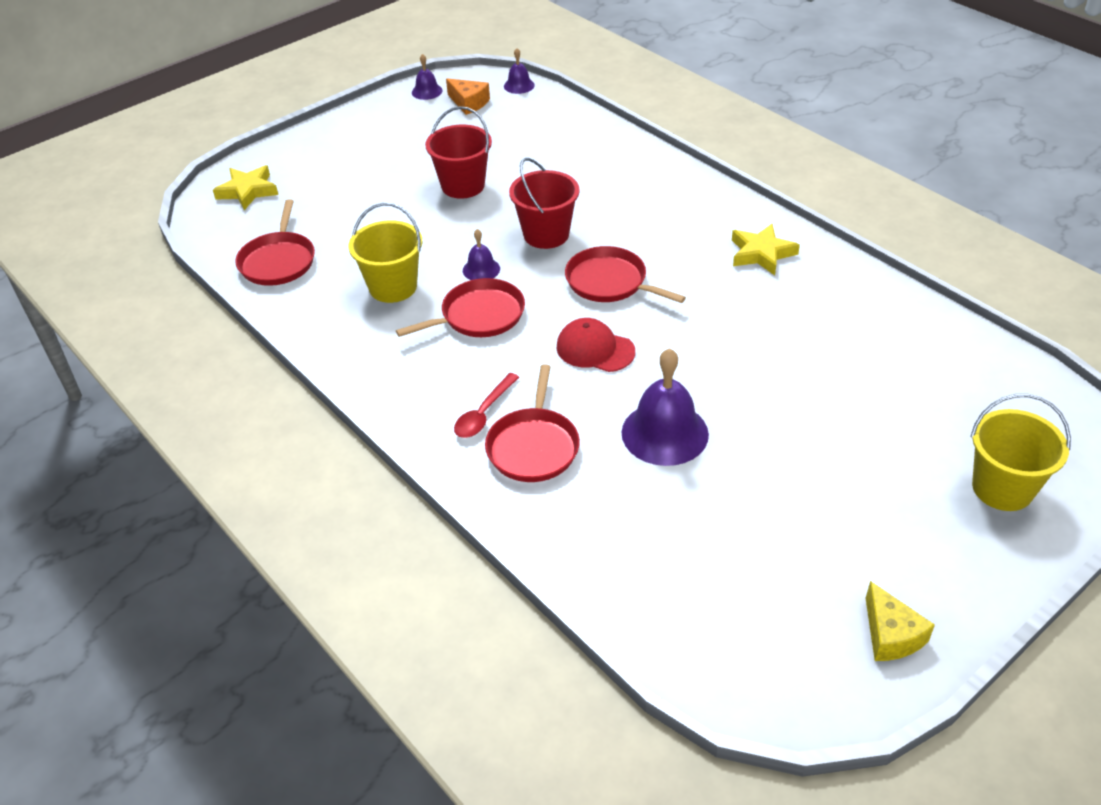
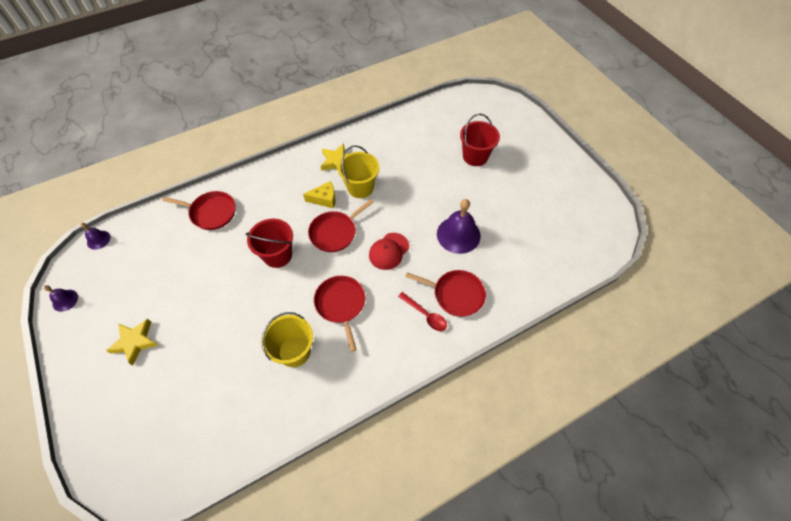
camera: 80 degrees left, 15 degrees up
yellow star [213,165,278,210] -> yellow star moved to [106,319,158,365]
red pan [235,199,315,286] -> red pan moved to [162,191,236,230]
red bucket [425,106,492,199] -> red bucket moved to [460,113,500,166]
orange cheese [446,79,490,115] -> none
purple bell [463,229,500,280] -> none
yellow cheese [866,581,935,661] -> yellow cheese moved to [303,181,336,208]
yellow bucket [970,394,1071,511] -> yellow bucket moved to [338,145,379,198]

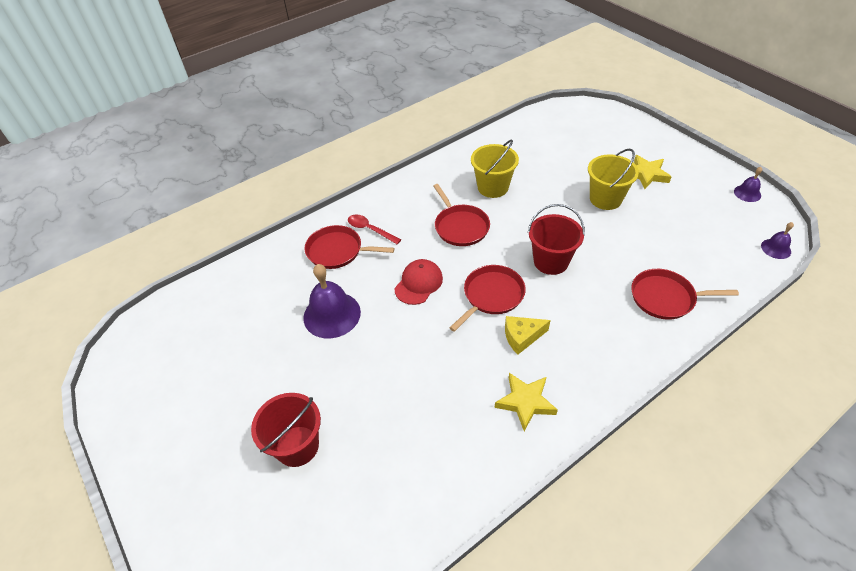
camera: 175 degrees right, 10 degrees down
yellow bucket [338,145,379,198] -> yellow bucket moved to [588,149,639,210]

